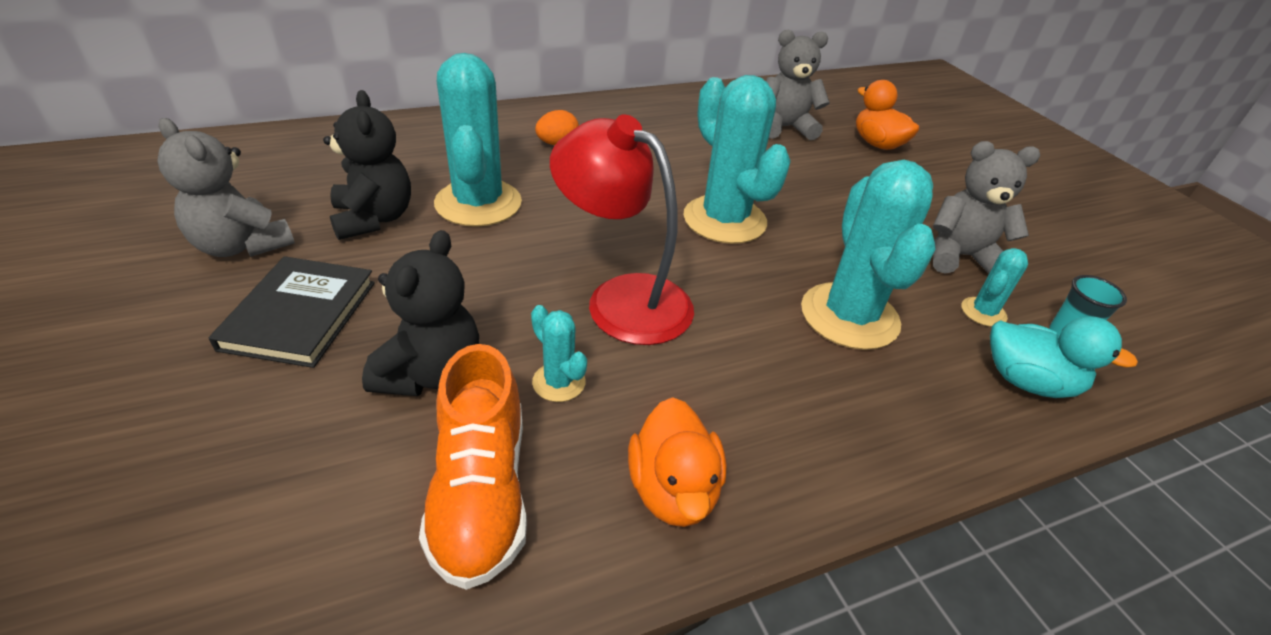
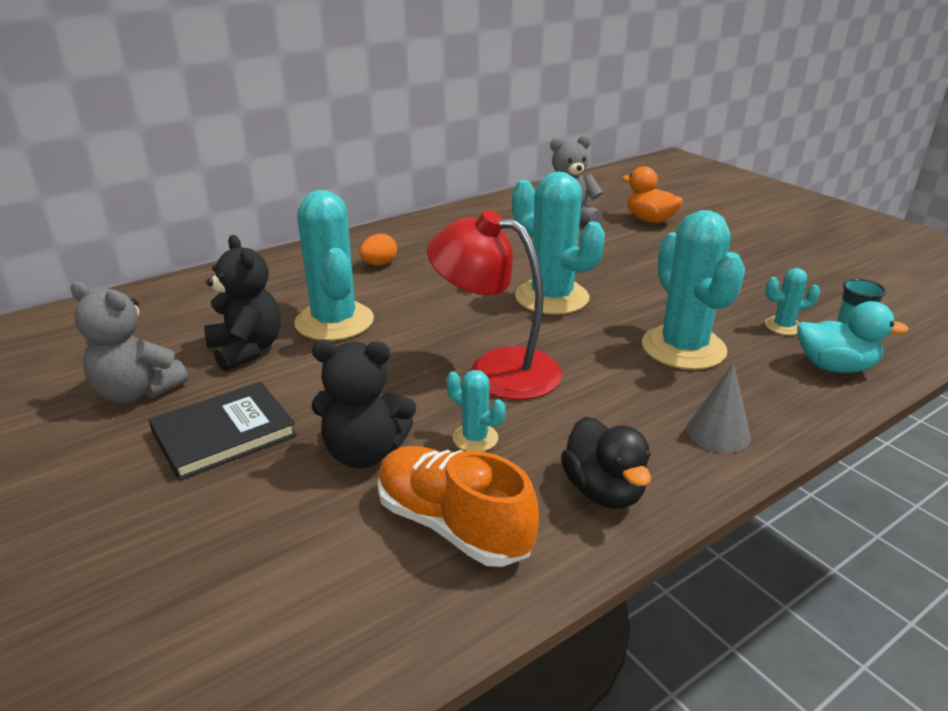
camera: 10 degrees left, 10 degrees down
black book [209,256,375,368] -> black book turned 60 degrees clockwise [149,382,297,481]
black teddy bear [362,230,479,396] -> black teddy bear turned 90 degrees clockwise [312,340,416,469]
orange shoe [419,344,527,590] -> orange shoe turned 150 degrees clockwise [377,446,539,567]
orange duck [628,397,726,527] -> black duck [561,417,651,509]
grey teddy bear [933,141,1040,274] -> none
turquoise cactus [961,248,1028,327] -> turquoise cactus turned 60 degrees clockwise [765,268,820,335]
none -> grey cone [686,363,751,453]

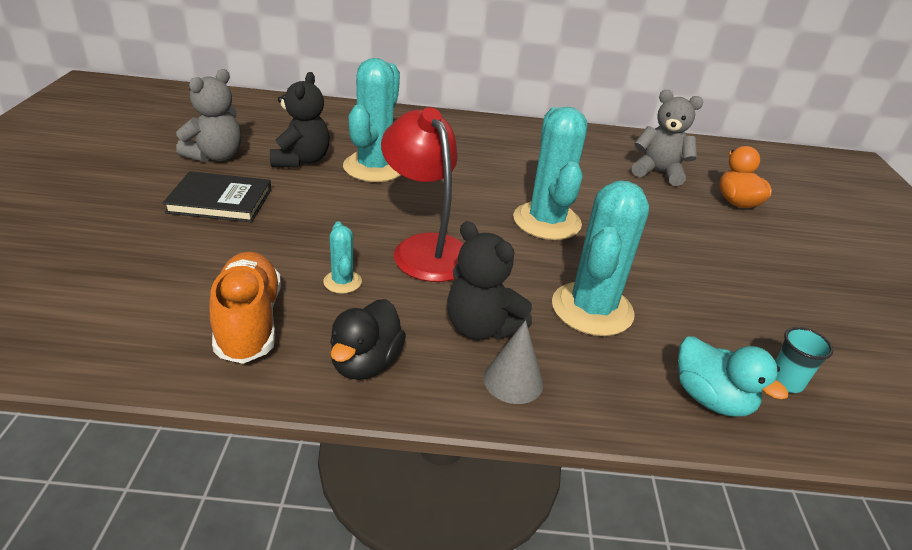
camera: 35 degrees right, 5 degrees up
grey teddy bear [70,282,188,403] -> grey teddy bear turned 120 degrees counterclockwise [176,69,242,162]
black teddy bear [312,340,416,469] -> black teddy bear moved to [447,221,532,340]
orange egg [359,234,397,266] -> none
turquoise cactus [765,268,820,335] -> none

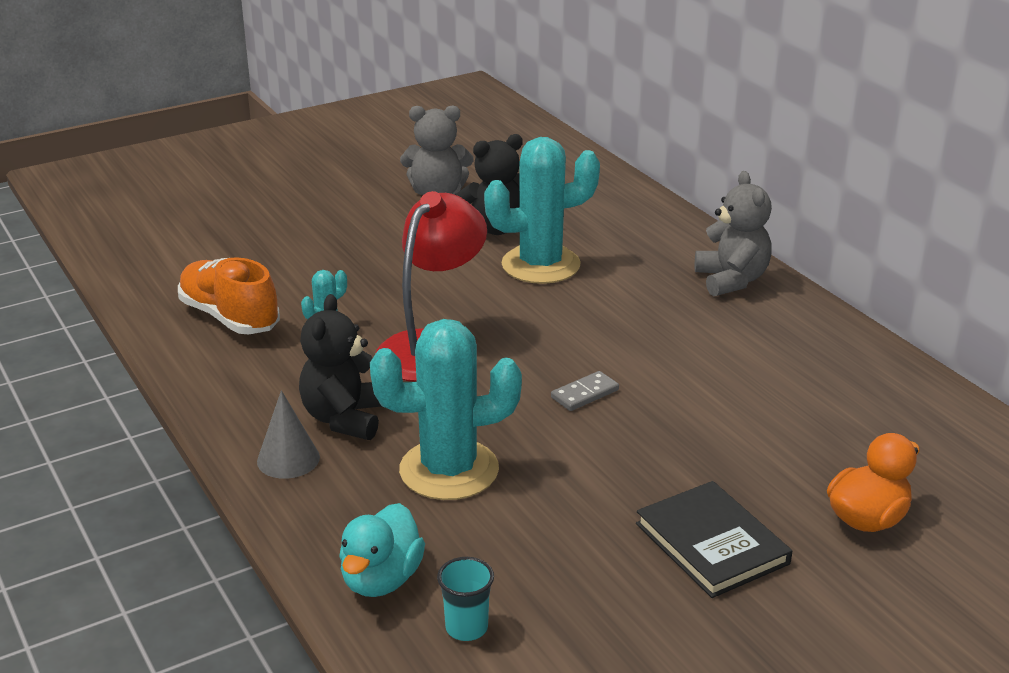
camera: 60 degrees right, 5 degrees down
black book [163,171,271,222] -> black book moved to [636,481,792,598]
orange shoe [209,252,281,364] -> orange shoe turned 90 degrees counterclockwise [178,257,280,334]
black duck [330,299,406,380] -> none
turquoise cactus [513,107,588,240] -> grey domino [551,371,619,411]
grey teddy bear [632,90,703,186] -> grey teddy bear moved to [695,171,772,297]

